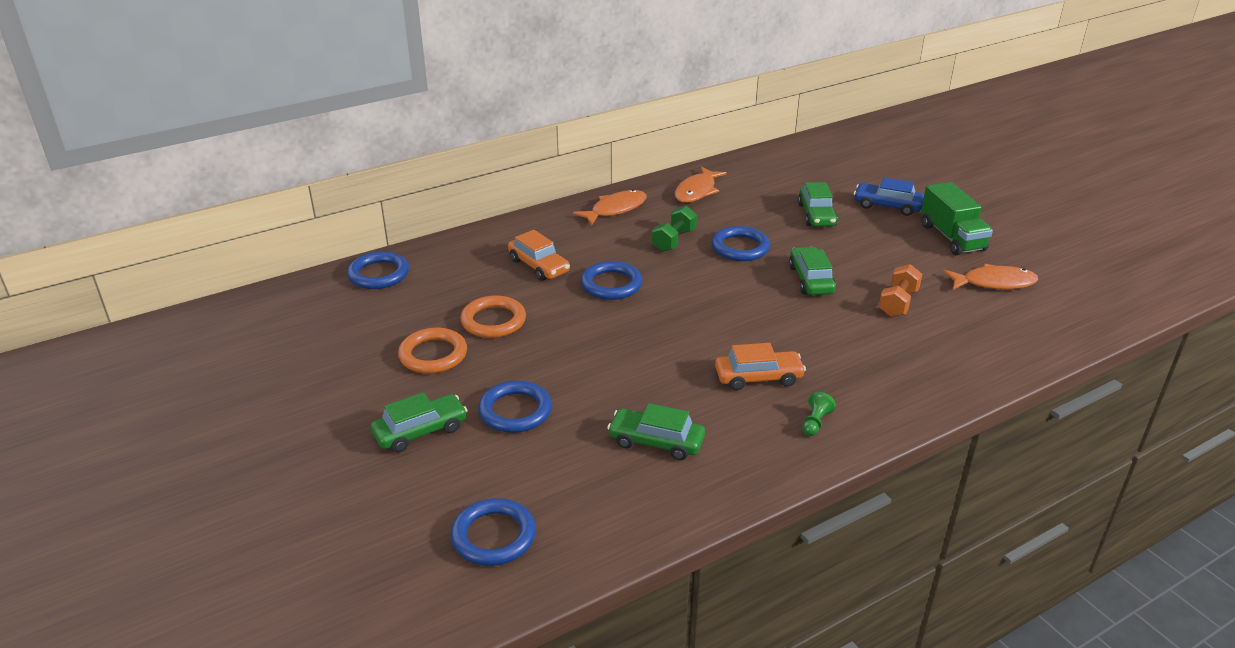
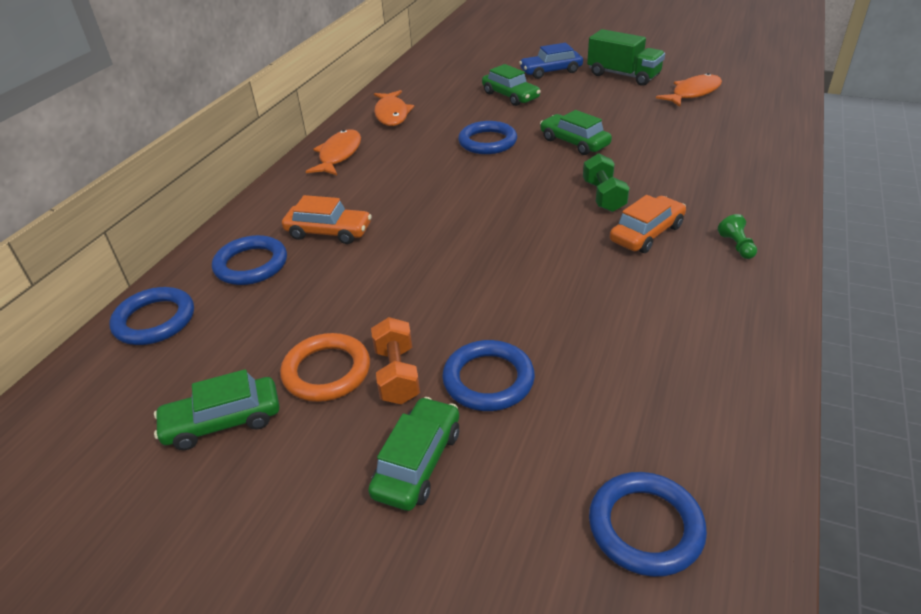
camera: 35 degrees left, 5 degrees up
orange ring [460,295,526,338] -> none
blue ring [581,261,642,300] -> blue ring moved to [212,235,287,285]
green car [607,403,705,460] -> green car moved to [154,369,280,450]
green dumbbell [652,206,697,252] -> green dumbbell moved to [583,153,629,212]
orange dumbbell [879,264,922,317] -> orange dumbbell moved to [371,317,420,404]

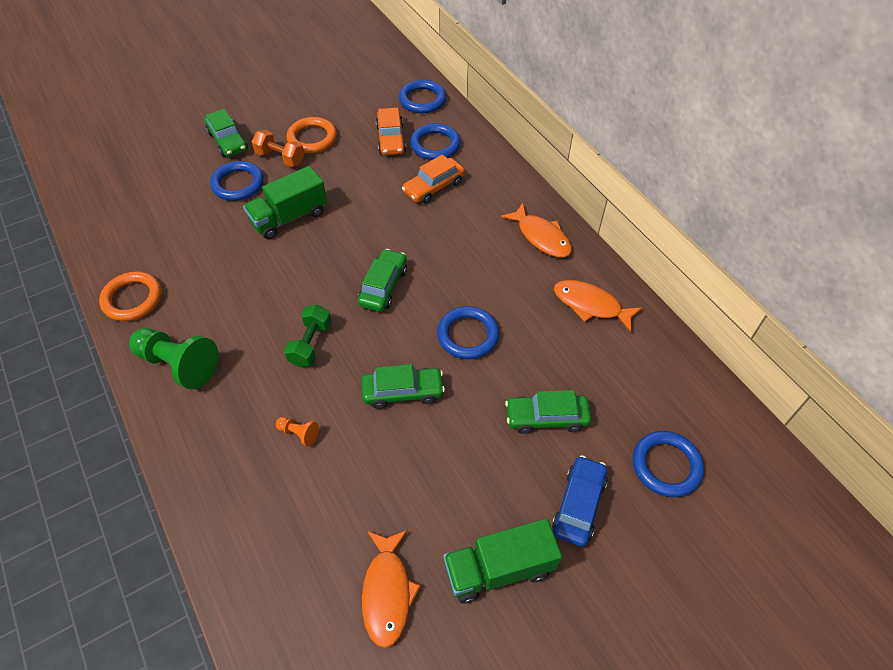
camera: 125 degrees right, 15 degrees up
green car [154,369,280,450] -> green car moved to [358,249,407,312]
green dumbbell [583,153,629,212] -> green dumbbell turned 75 degrees clockwise [284,304,332,367]
blue ring [589,472,707,577] -> blue ring moved to [633,431,704,497]
orange car [610,195,686,253] -> orange car moved to [376,108,406,155]
green pawn [718,214,757,259] -> green pawn [129,328,219,389], size x2.21
none -> orange ring [99,271,162,321]
none -> green truck [243,166,327,239]
none -> orange pawn [276,417,319,446]

